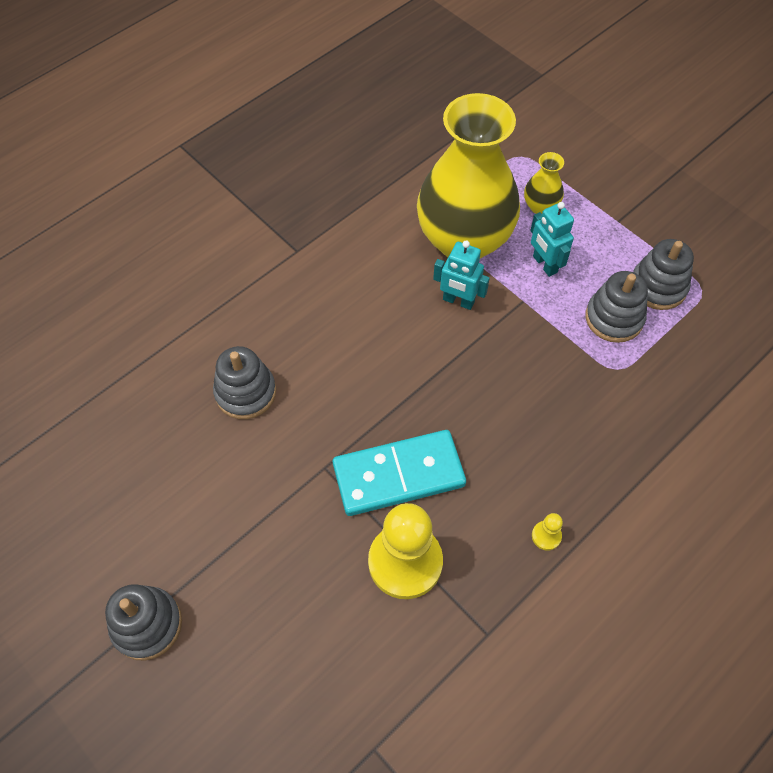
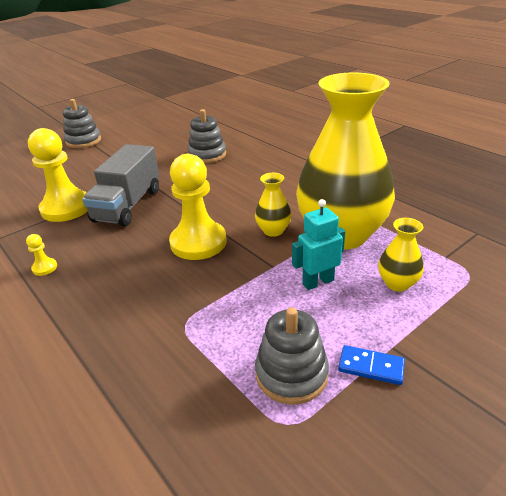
camera: 95 degrees right, 25 degrees down
turquoise domino [333,430,466,516] -> grey truck [82,144,159,226]
turquoise robot [433,240,490,310] -> yellow vase [255,173,292,237]
grey stacking toy [585,271,648,343] -> none
none -> yellow pawn [169,154,227,260]
none -> blue domino [338,345,405,385]

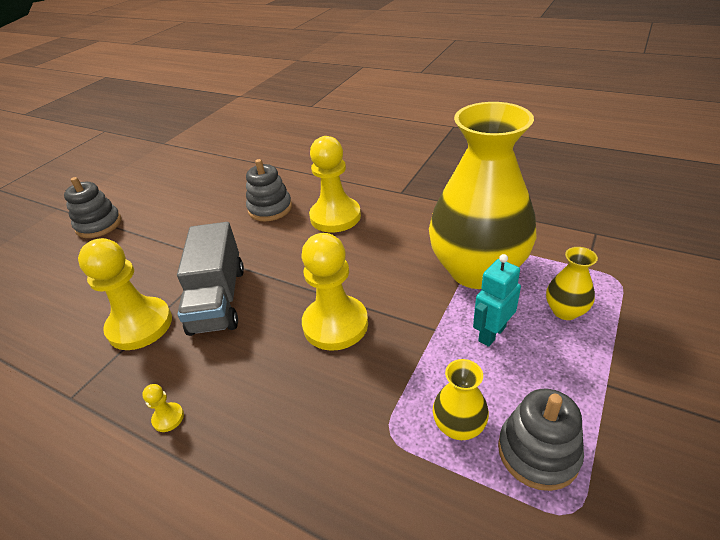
camera: 20 degrees left, 5 degrees up
yellow vase [255,173,292,237] -> yellow vase moved to [433,359,489,440]
blue domino [338,345,405,385] -> none
none -> yellow pawn [309,136,361,232]

